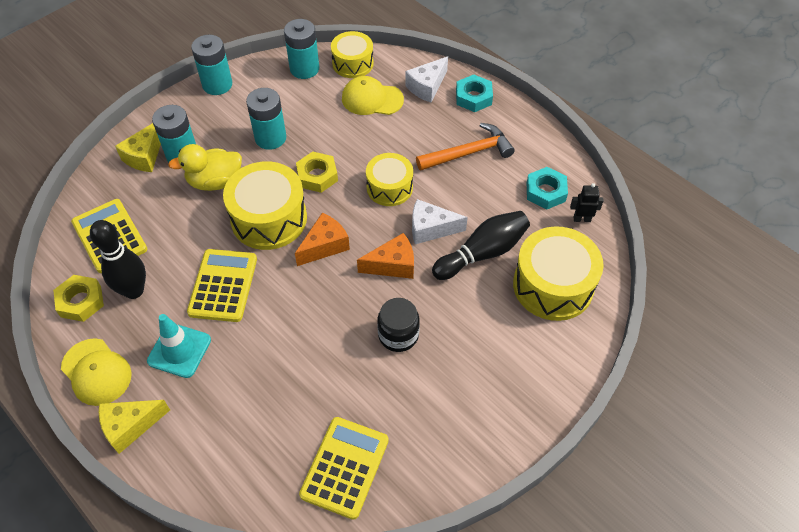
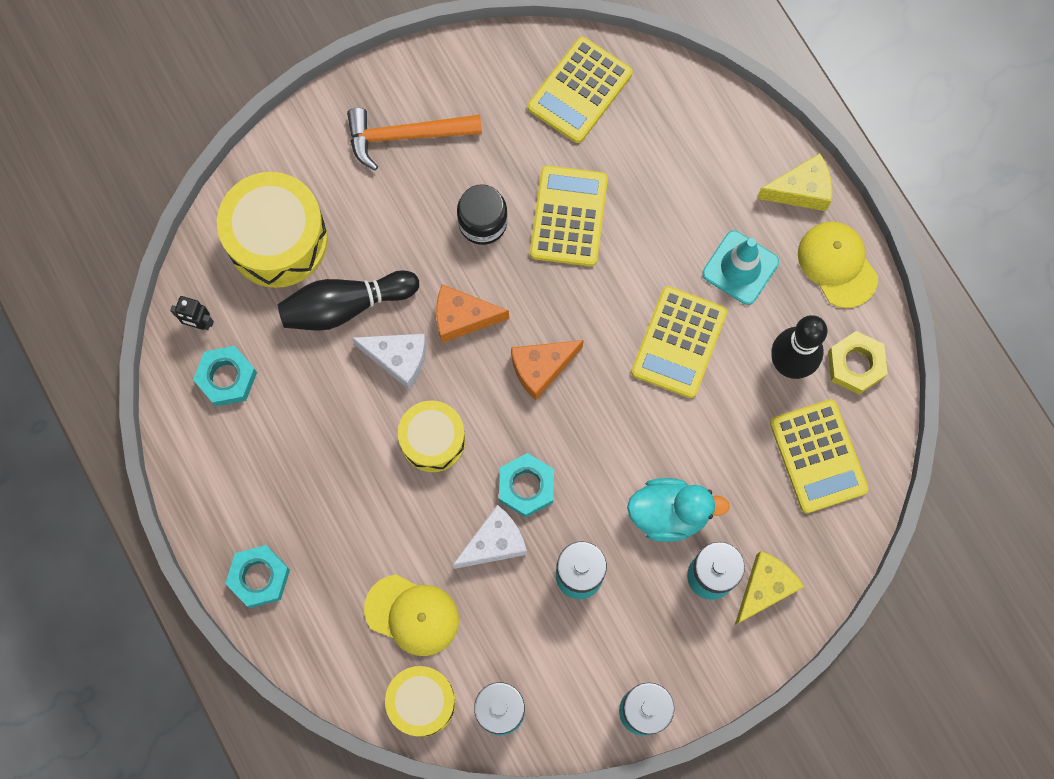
camera: 165 degrees left, 20 degrees up
yellow duck [168,144,242,191] -> turquoise duck [627,478,730,542]
yellow drum [223,161,307,250] -> none
yellow nut [296,152,338,193] -> turquoise nut [499,453,554,518]
white cheese [405,56,448,103] -> white cheese moved to [453,505,527,569]
orange hammer [416,123,515,171] -> orange hammer moved to [347,108,482,170]
none -> yellow calculator [530,165,608,266]

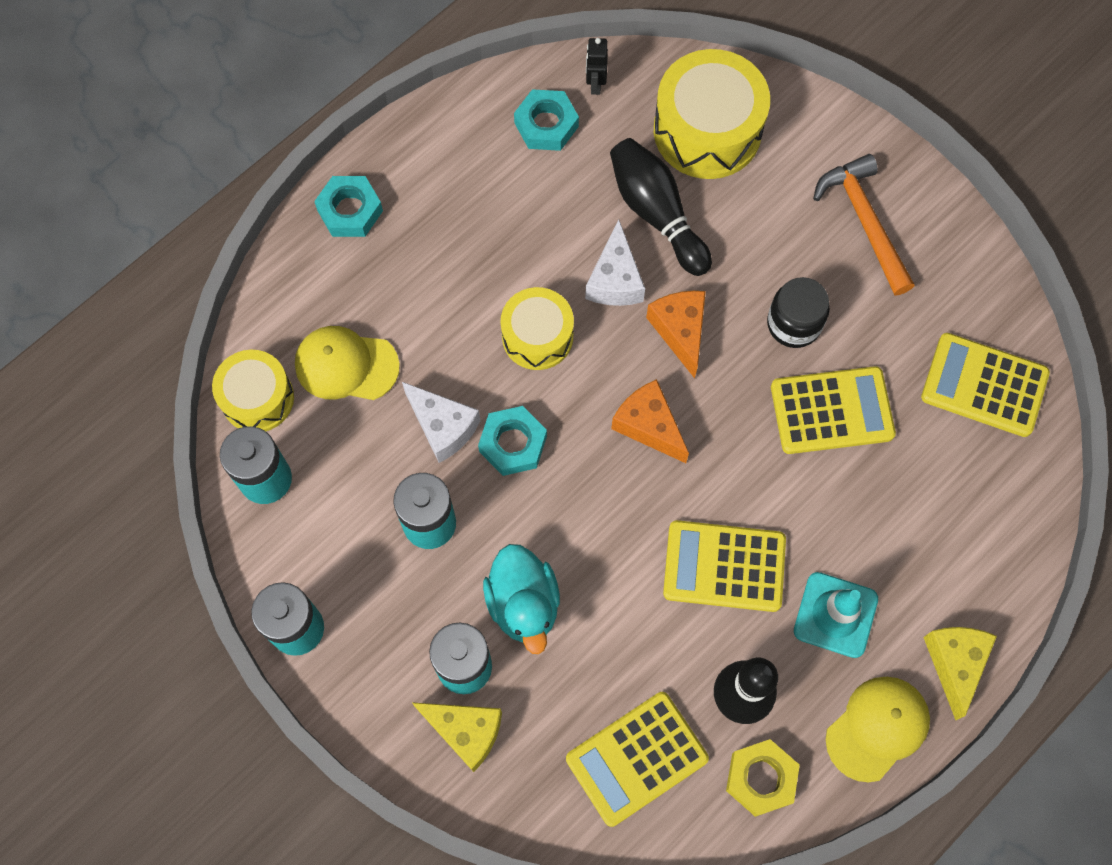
camera: 75 degrees right, 5 degrees down
yellow cap [364,575,459,656] -> yellow cap turned 90 degrees clockwise [295,326,400,400]
yellow cheese [757,153,832,211] -> yellow cheese turned 150 degrees counterclockwise [923,627,997,720]

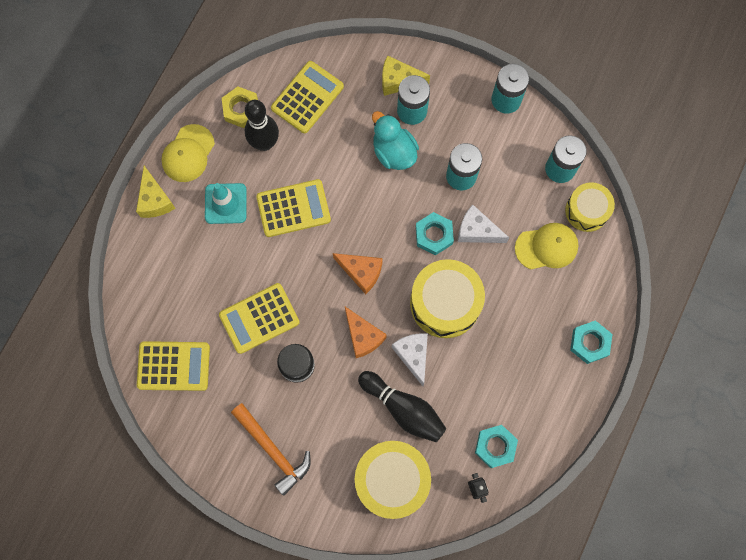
camera: 160 degrees right, 5 degrees up
yellow drum [500,287,574,370] -> yellow drum [410,259,485,338], size x1.59

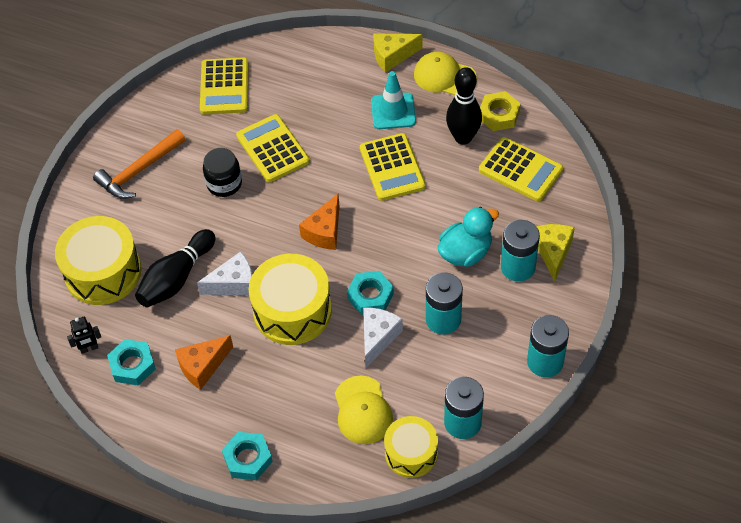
camera: 90 degrees right, 20 degrees down
orange cheese [345,307,387,358] -> orange cheese moved to [175,335,233,390]

